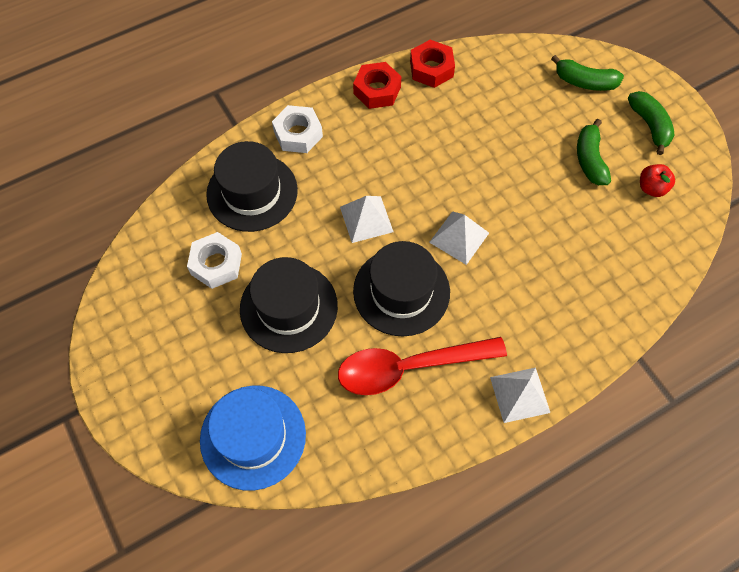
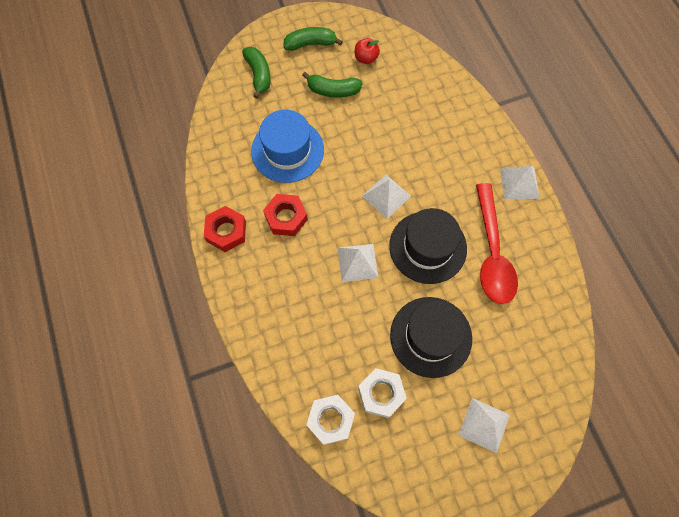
camera: 80 degrees left, 5 degrees up
blue hat [200,386,306,491] -> blue hat moved to [251,110,324,183]
black hat [206,141,298,232] -> none
white nut [272,105,323,153] -> white nut moved to [306,395,355,445]
red nut [410,40,455,88] -> red nut moved to [263,194,308,236]
green banana [551,55,624,91] -> green banana turned 45 degrees counterclockwise [242,47,270,99]
none -> white pyramid [458,398,510,453]

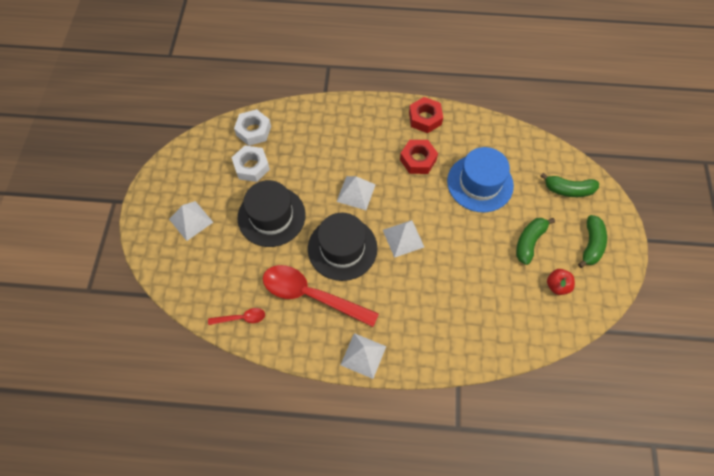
camera: 115 degrees right, 5 degrees down
none -> red spoon [208,308,265,325]

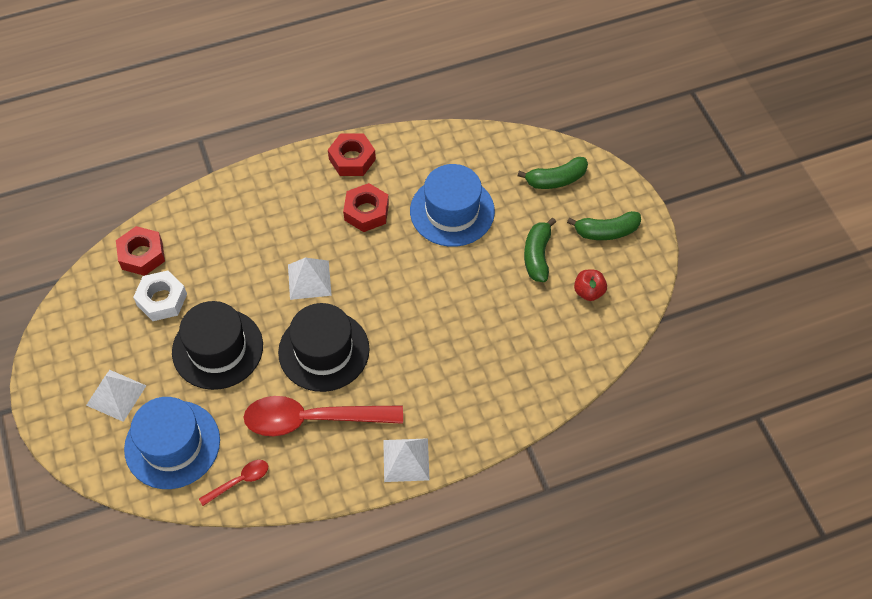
camera: 25 degrees left, 5 degrees down
white nut [234,109,271,146] -> red nut [116,226,165,276]
white pyramid [383,220,424,258] -> none
green banana [578,215,607,268] -> green banana turned 90 degrees clockwise [567,211,641,240]
none -> blue hat [124,397,220,489]

